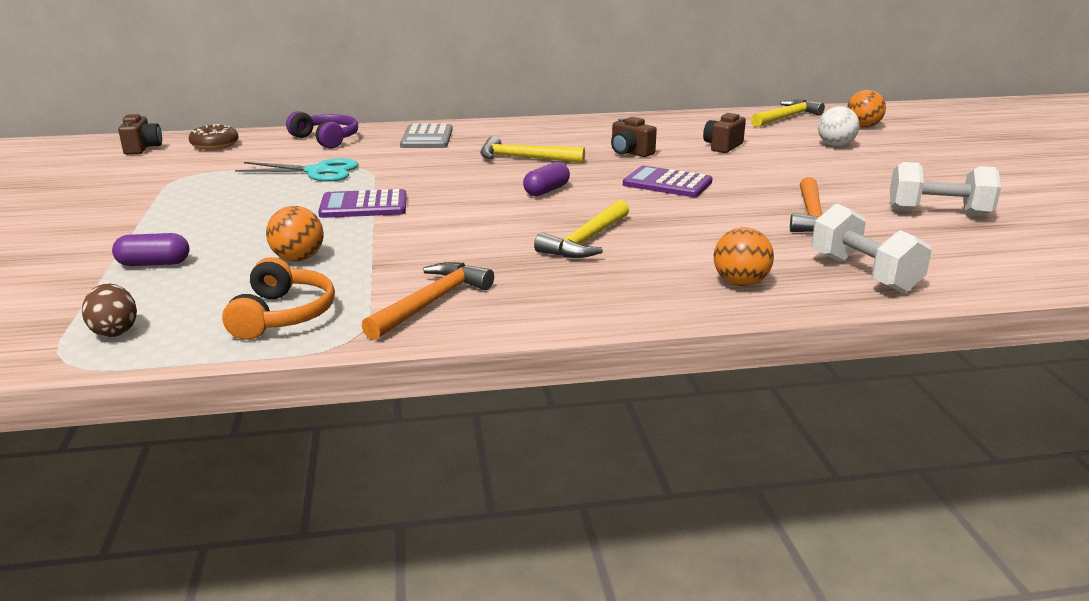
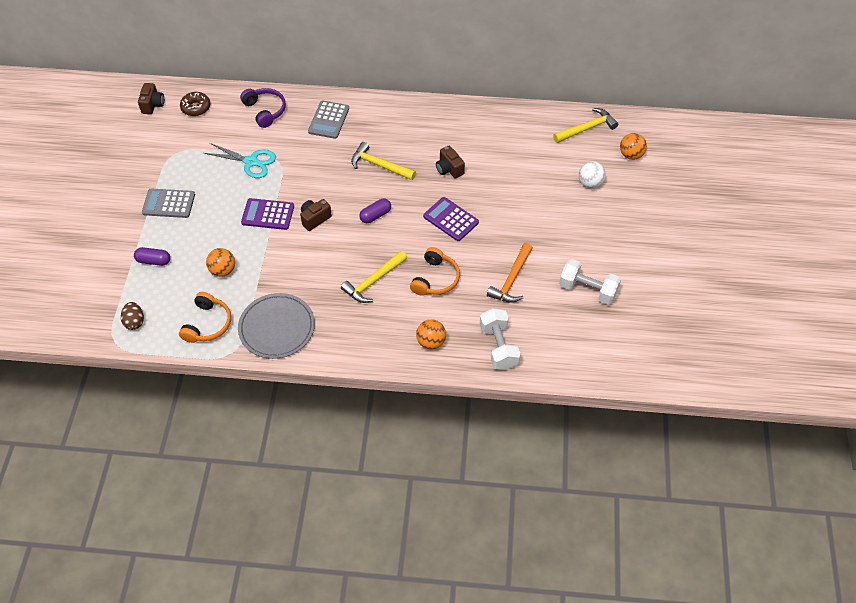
camera: 15 degrees right, 30 degrees up
orange hammer [362,262,494,340] -> grey plate [238,293,315,359]
brown camera [703,113,746,153] -> brown camera moved to [300,199,332,231]
none -> grey calculator [142,188,195,218]
none -> orange headphones [410,247,460,296]

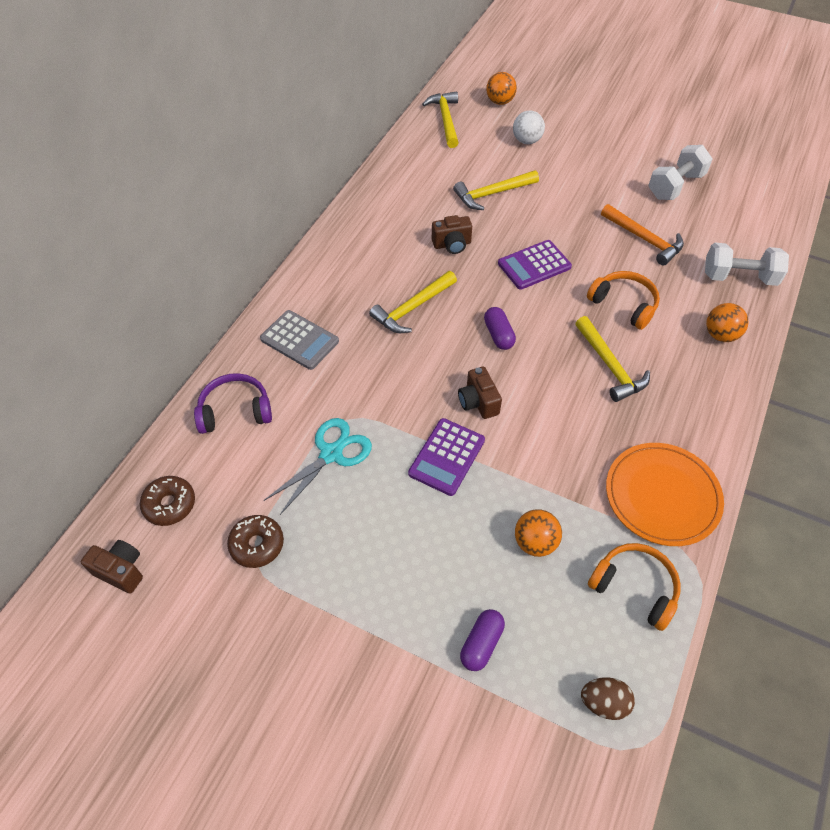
camera: 70 degrees left, 0 degrees up
grey calculator [142,188,195,218] -> none
grey plate [238,293,315,359] -> orange plate [606,443,724,546]
none -> brown donut [227,515,284,568]
none -> yellow hammer [453,170,539,210]

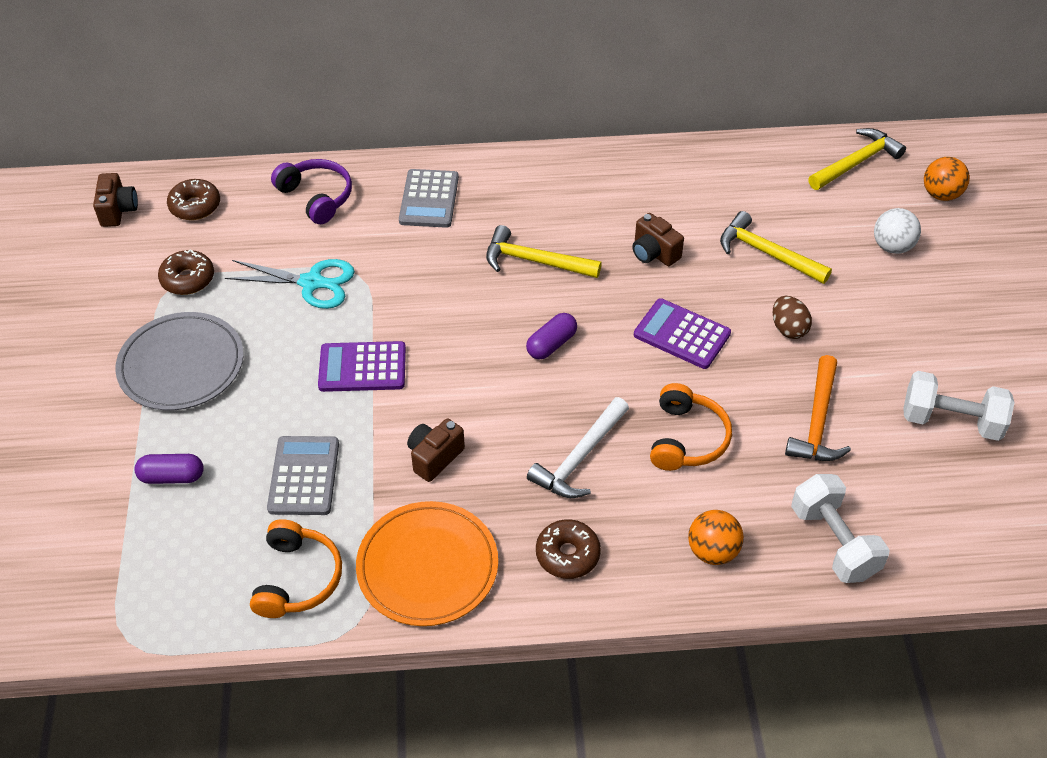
camera: 60 degrees right, 5 degrees down
brown camera [458,366,502,419] -> brown camera moved to [407,419,465,482]
orange ball [515,509,562,557] -> grey calculator [267,436,339,515]
yellow hammer [575,316,650,402] -> white hammer [527,397,629,498]
brown egg [581,677,635,720] -> brown egg moved to [773,296,812,339]
none -> grey plate [115,312,244,410]
none -> brown donut [536,519,601,579]

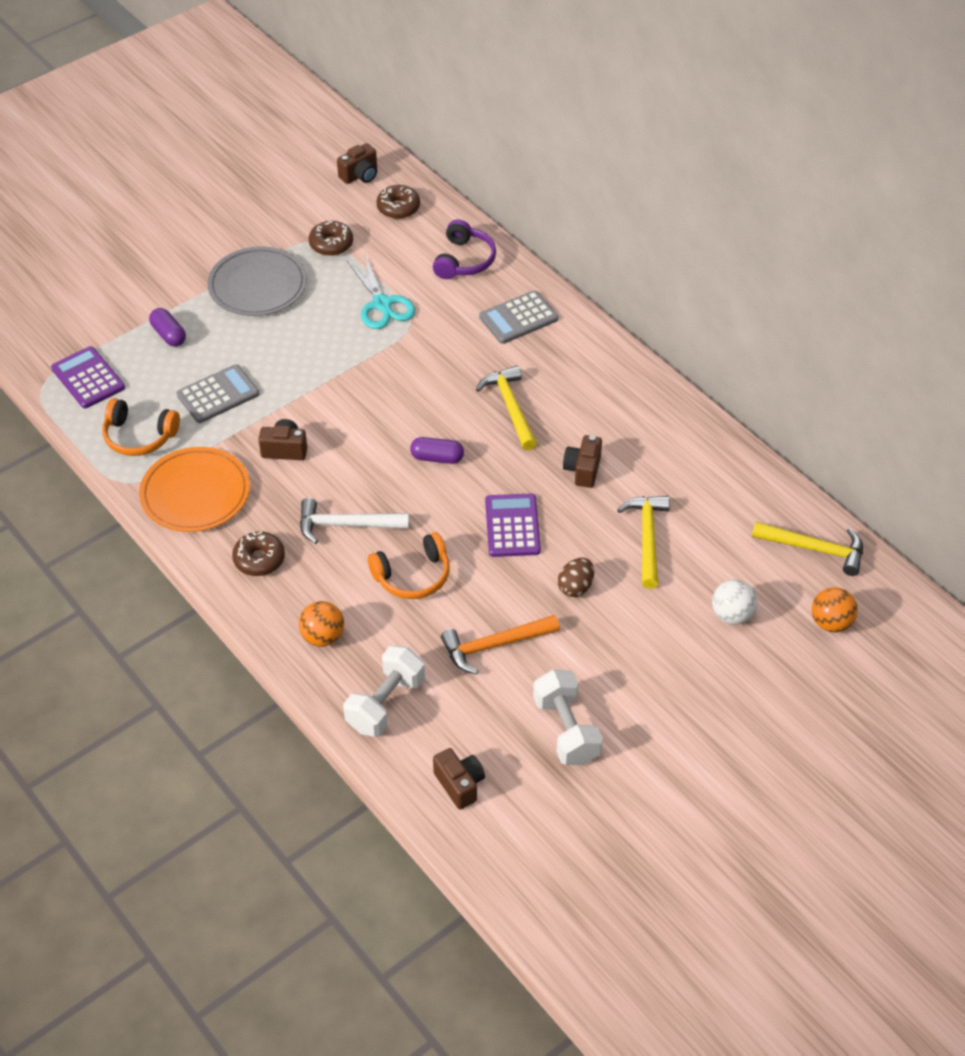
camera: 55 degrees right, 0 degrees up
orange headphones [250,519,342,618] -> orange headphones turned 45 degrees clockwise [102,398,180,456]
purple calculator [318,341,406,392] -> purple calculator moved to [51,346,125,409]
none -> brown camera [433,748,485,810]

